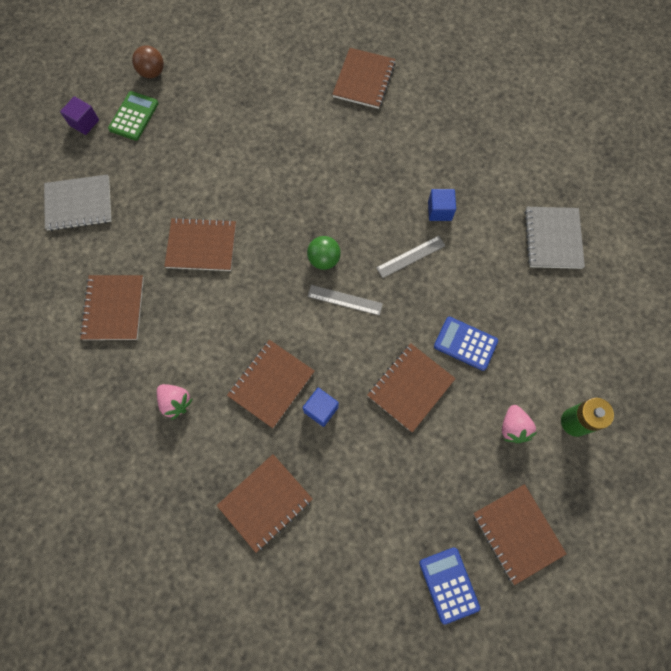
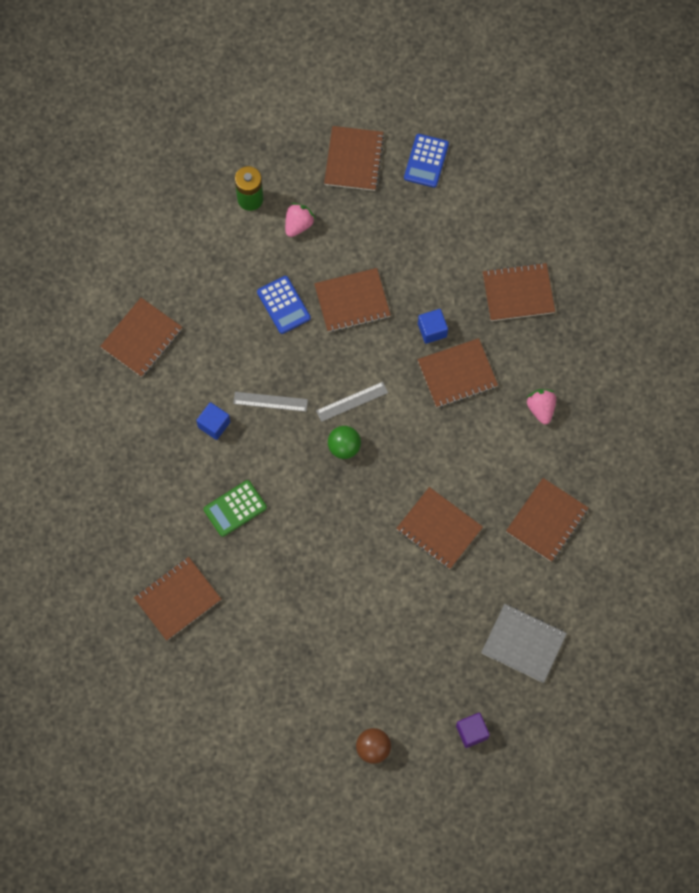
camera: 145 degrees left, 0 degrees up
green calculator [108,91,159,141] -> green calculator moved to [204,480,267,537]
grey ruler [307,285,383,316] -> grey ruler turned 75 degrees counterclockwise [316,382,388,422]
grey notebook [524,207,585,269] -> brown notebook [100,298,182,377]

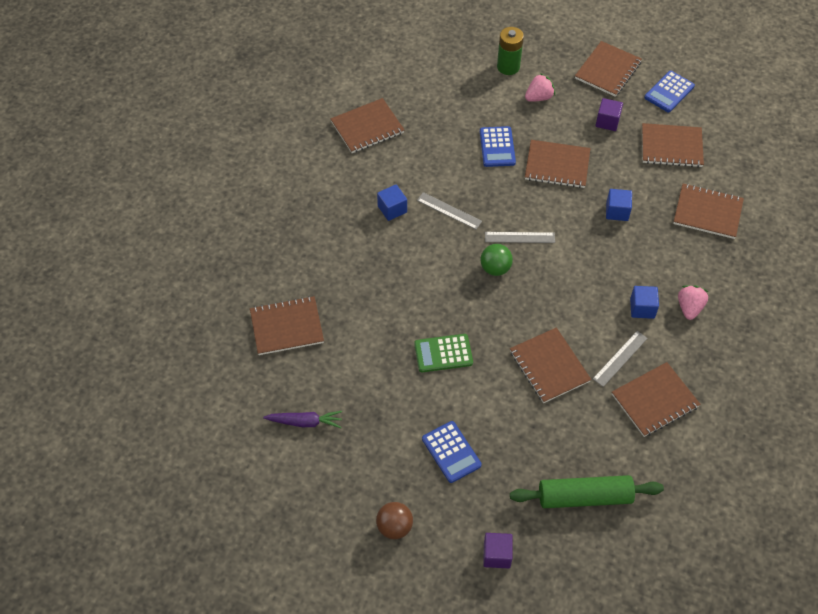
camera: 25 degrees right, 15 degrees down
green calculator [204,480,267,537] -> green calculator moved to [414,334,473,372]
brown notebook [417,338,498,408] -> brown notebook moved to [642,123,704,167]
grey notebook [481,604,567,683] -> green rolling pin [510,475,664,508]
none -> purple carrot [263,411,342,428]
none -> blue calculator [422,421,482,483]
none -> grey ruler [593,331,648,387]
none -> purple cube [595,98,623,131]
none -> blue cube [630,286,659,319]

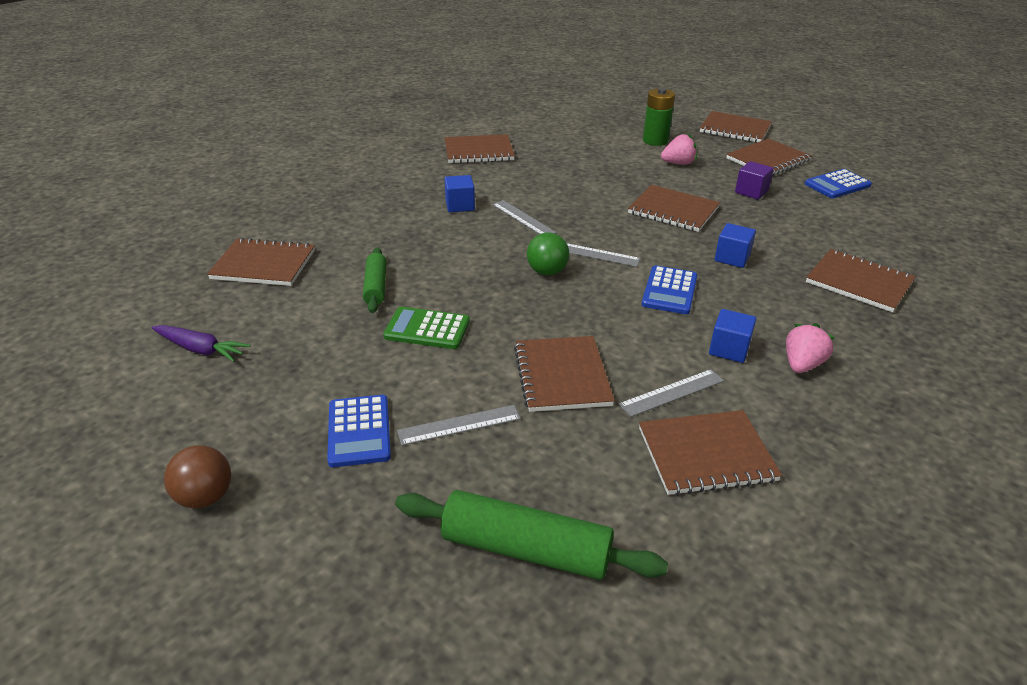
camera: 20 degrees right, 20 degrees down
blue calculator [480,126,516,167] -> blue calculator moved to [642,265,697,314]
purple cube [483,533,513,568] -> none
brown notebook [642,123,704,167] -> brown notebook moved to [700,111,772,143]
none -> green rolling pin [363,247,387,313]
none -> grey ruler [397,405,521,446]

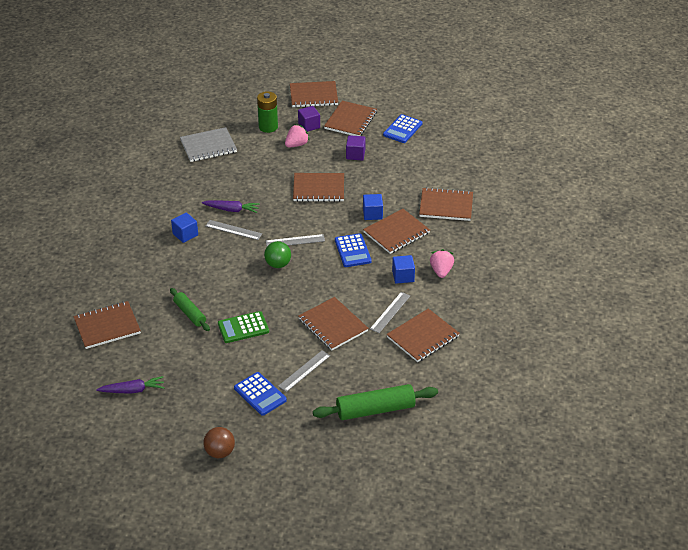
camera: 30 degrees left, 5 degrees up
brown notebook [444,134,515,163] -> brown notebook moved to [363,209,430,254]
none -> grey notebook [180,127,237,162]
none -> purple carrot [202,200,260,213]
none -> purple cube [298,106,320,132]

